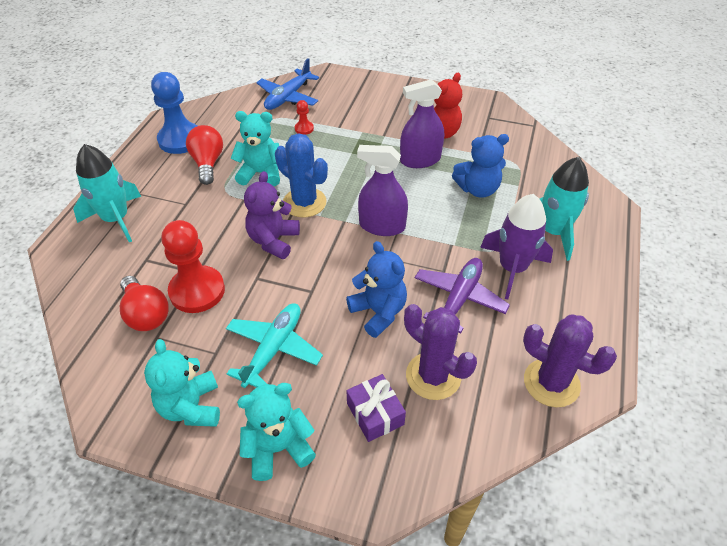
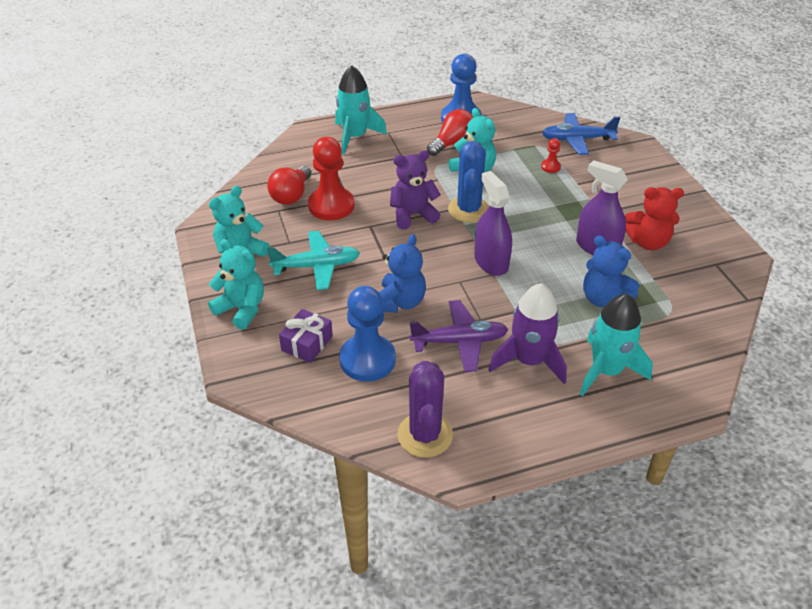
camera: 55 degrees right, 5 degrees down
purple cactus [404,304,477,400] -> blue pawn [339,286,396,382]

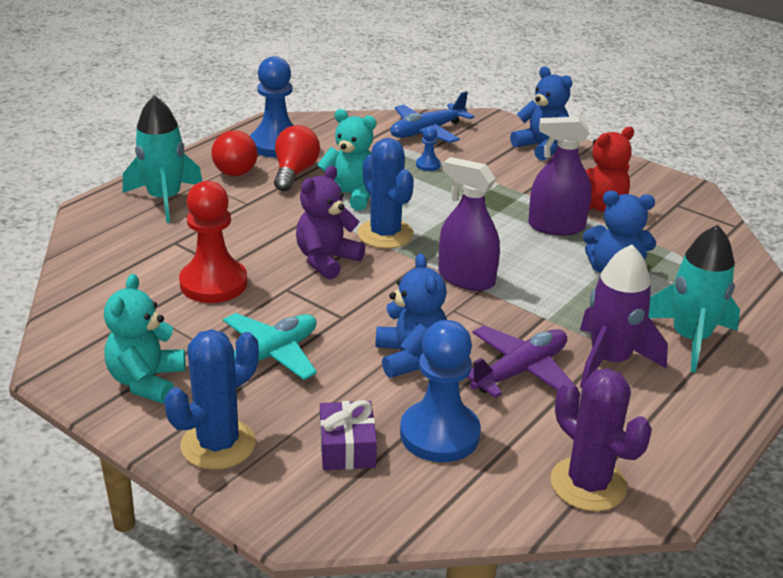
camera: 35 degrees left, 10 degrees down
turquoise teddy bear [208,239,264,330] -> blue cactus [164,329,259,470]
red light bulb [267,166,311,205] -> red light bulb moved to [211,130,258,176]
red pawn [541,138,561,173] -> blue pawn [416,126,441,171]
none -> blue teddy bear [510,66,572,161]

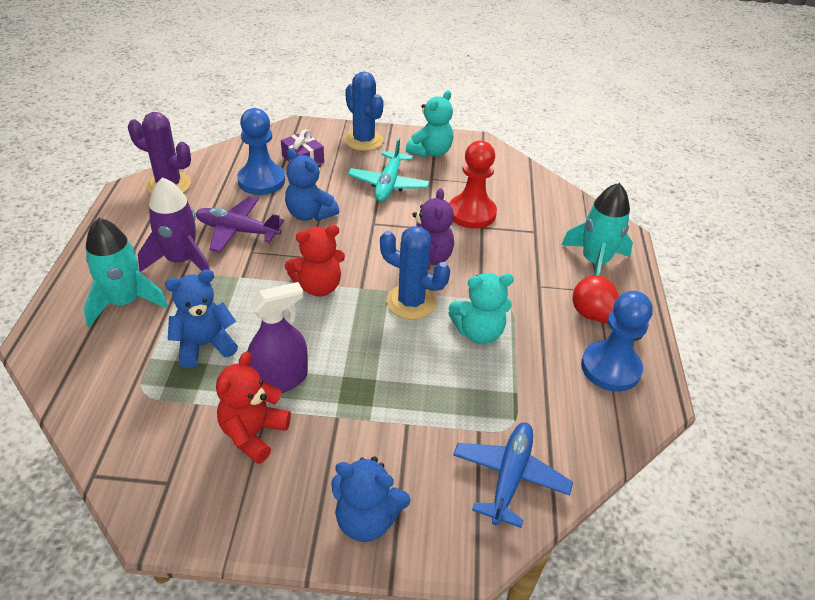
camera: 145 degrees right, 10 degrees up
turquoise teddy bear [104,274,186,404] -> turquoise teddy bear turned 60 degrees clockwise [406,90,453,157]
blue cactus [164,329,259,470] -> blue cactus turned 45 degrees counterclockwise [344,72,384,151]
red light bulb [274,125,320,191] -> none
blue pawn [416,126,441,171] -> none
purple spray bottle [438,157,500,291] -> red teddy bear [285,225,345,297]
purple plane [467,325,578,398] -> purple plane turned 90 degrees clockwise [195,196,284,253]

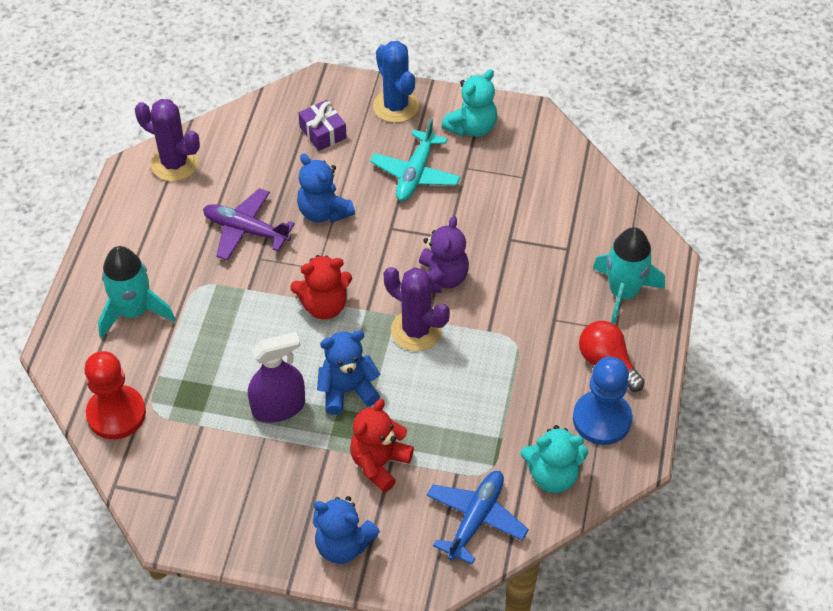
camera: 10 degrees right, 10 degrees up
purple rocket [138,177,210,272] -> none
blue teddy bear [165,269,238,368] -> blue teddy bear moved to [317,330,381,415]
red teddy bear [216,352,291,464] -> red teddy bear moved to [350,399,414,493]
blue pawn [237,108,285,195] -> none
blue cactus [380,226,450,320] -> purple cactus [384,267,450,351]
turquoise teddy bear [448,273,514,344] -> turquoise teddy bear moved to [521,425,588,493]
red pawn [449,141,497,229] -> red pawn moved to [84,351,146,439]

